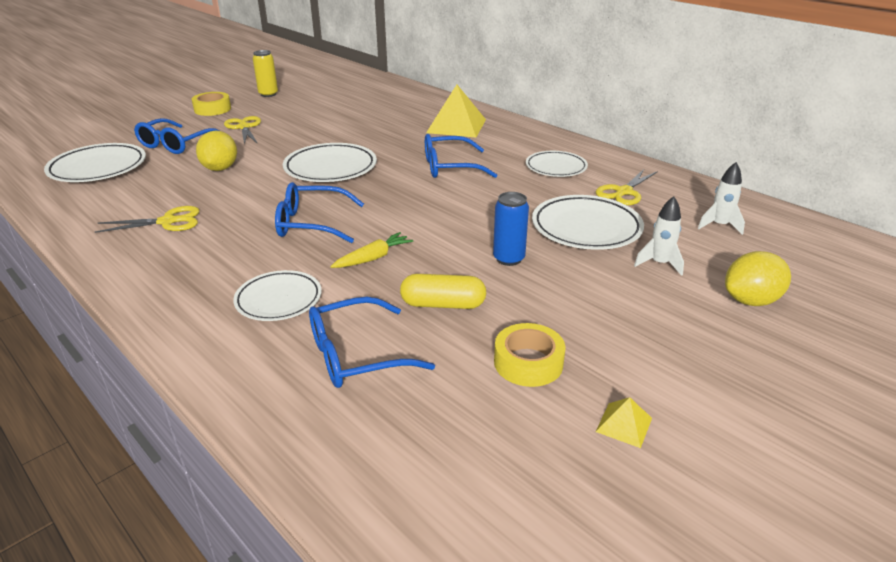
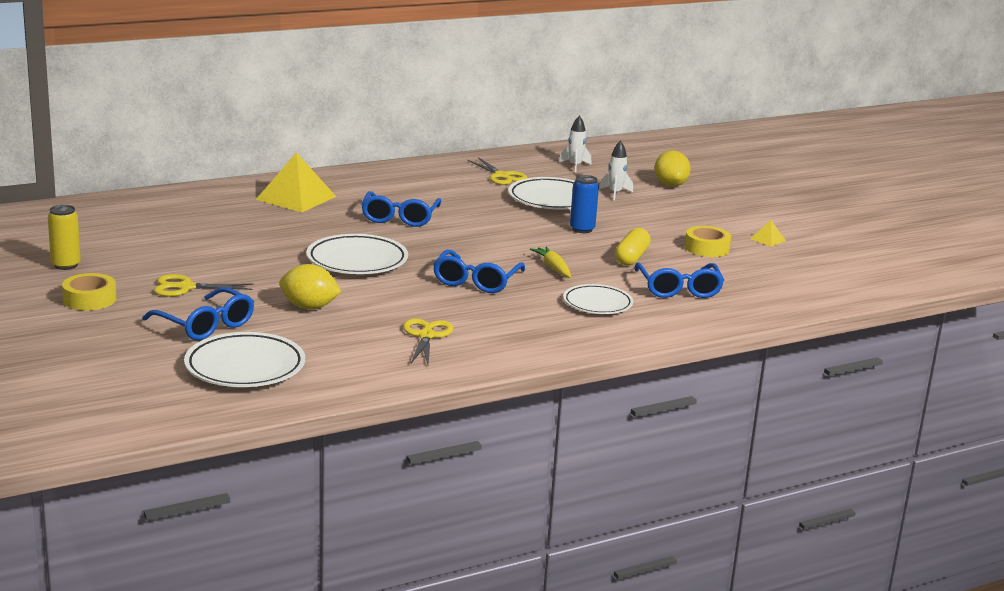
camera: 75 degrees left, 10 degrees down
white plate [526,151,588,177] -> none

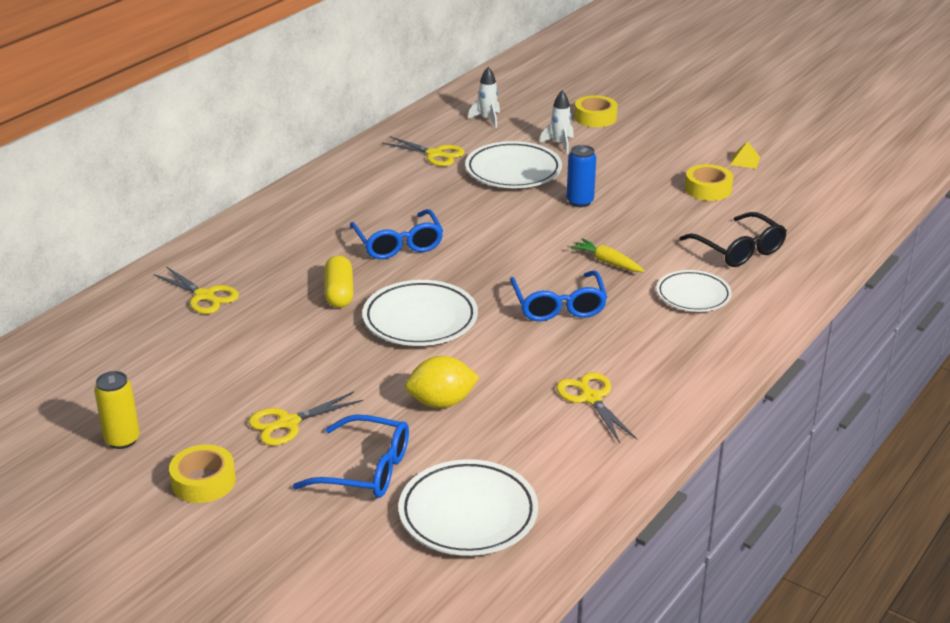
camera: 25 degrees left, 10 degrees up
yellow pyramid [256,152,336,212] -> none
yellow capsule [615,228,651,266] -> yellow capsule moved to [324,255,353,308]
blue glasses [634,263,724,298] -> black glasses [680,212,787,267]
yellow lemon [654,150,691,187] -> yellow tape [574,95,618,127]
none -> yellow scissors [153,266,239,314]

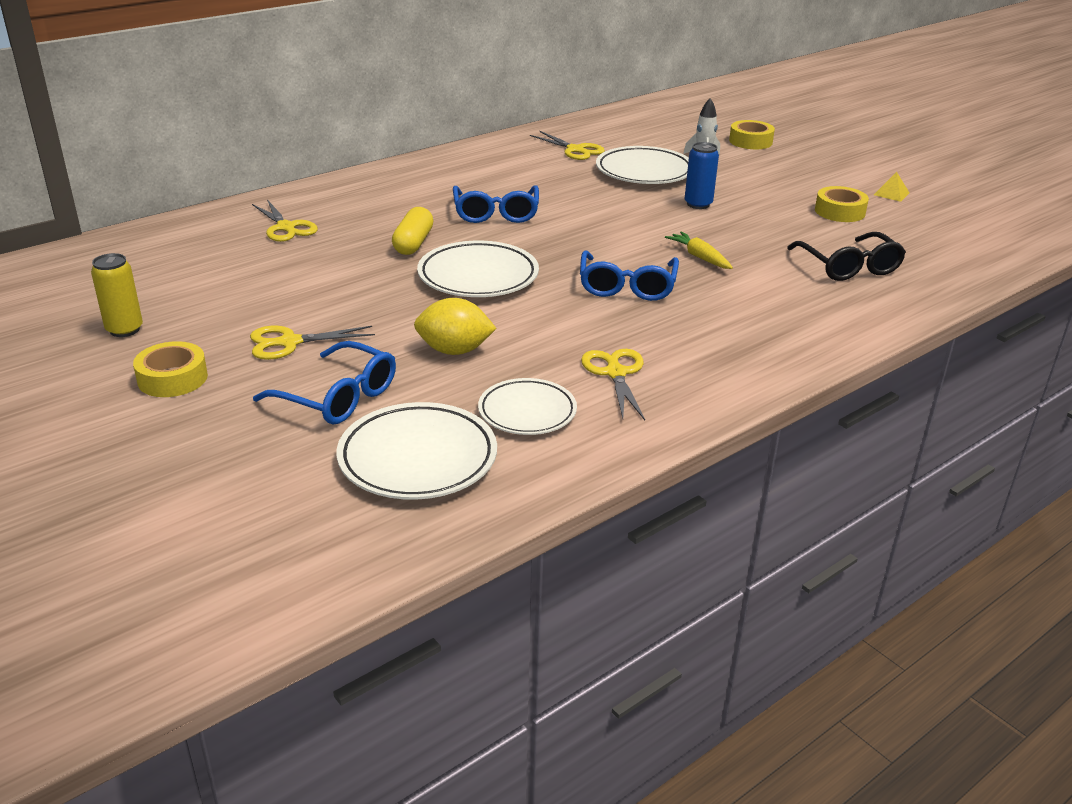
camera: 15 degrees right, 0 degrees up
white rocket [468,67,500,128] -> none
white plate [656,270,732,312] -> white plate moved to [478,378,577,435]

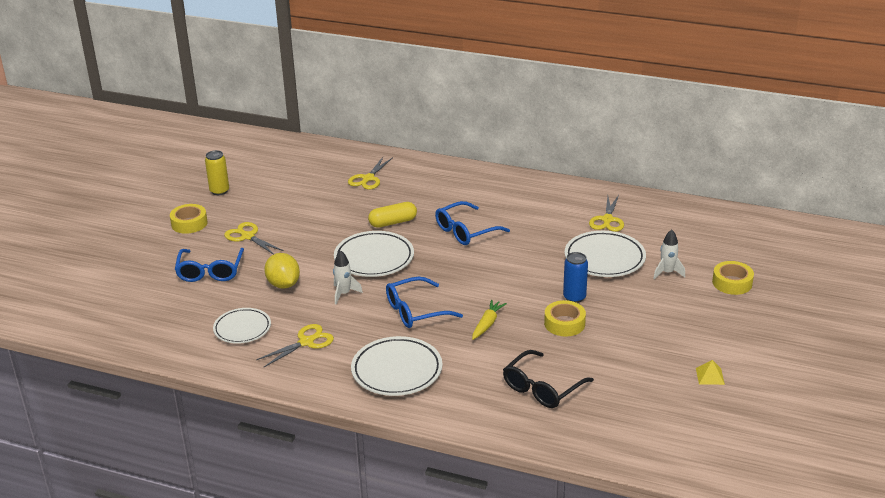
camera: 60 degrees right, 0 degrees up
white plate [337,402,497,500] -> white plate moved to [351,336,442,396]
yellow tape [815,186,869,222] -> yellow tape moved to [544,300,586,336]
none -> white rocket [333,250,363,304]

